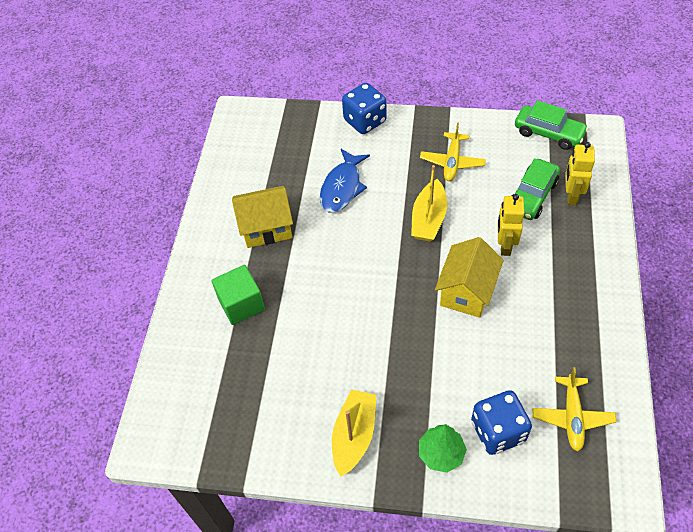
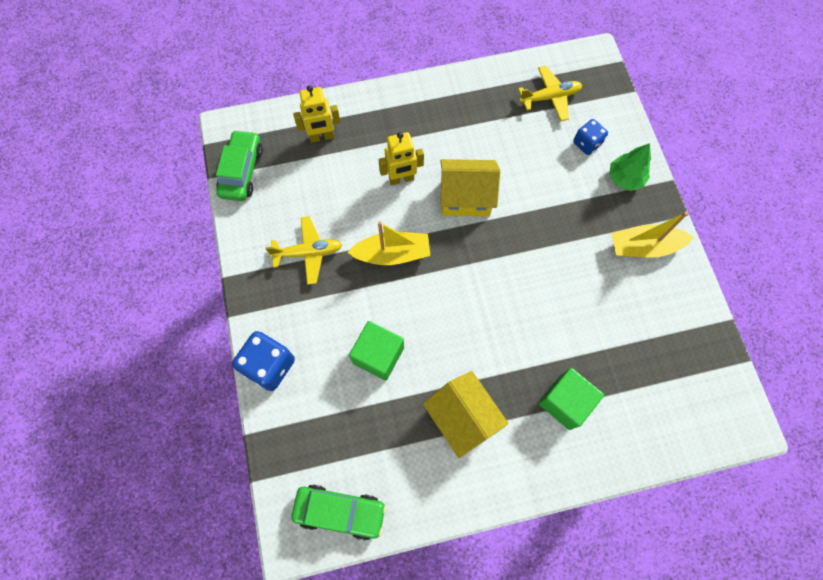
camera: 115 degrees left, 15 degrees up
blue fish [320,149,370,212] -> green cube [349,321,404,381]
blue dice [471,390,532,455] -> blue dice [573,119,608,155], size x0.62
green car [512,158,560,220] -> green car moved to [291,484,387,540]

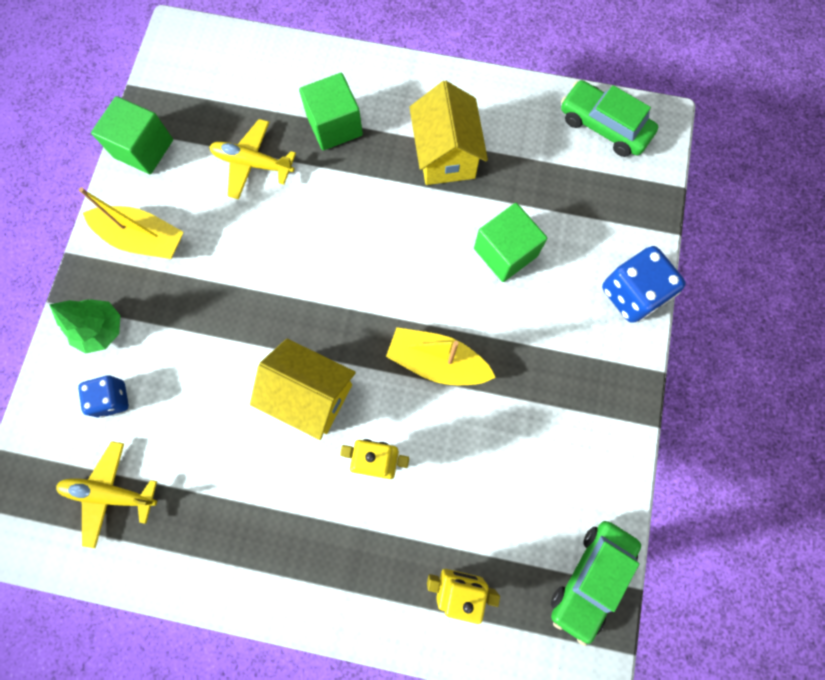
camera: 155 degrees left, 5 degrees up
yellow plane [265,216,342,285] -> yellow plane moved to [209,119,296,199]
none -> green cube [91,96,173,174]

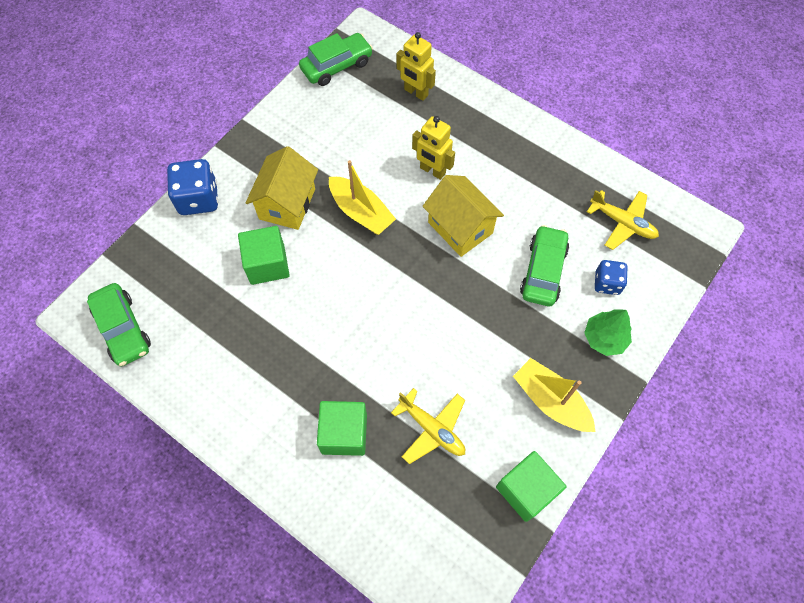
camera: 155 degrees left, 10 degrees down
yellow house [409,80,488,185] -> yellow house moved to [246,146,318,230]
none -> green car [520,225,569,306]

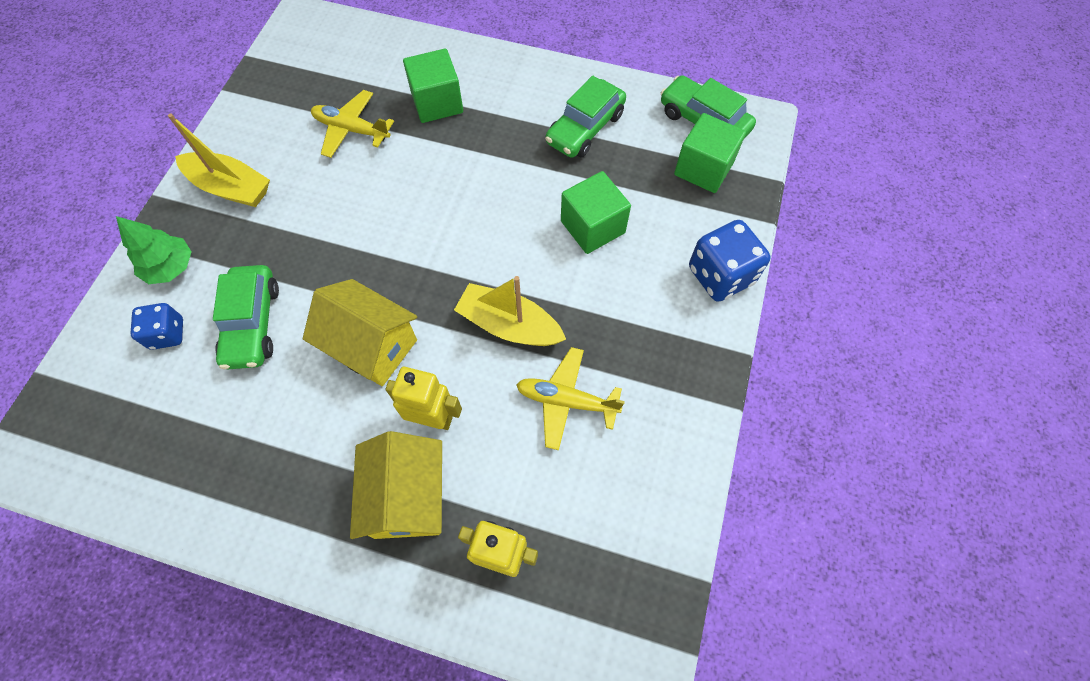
camera: 160 degrees right, 0 degrees up
yellow house [246,146,318,230] -> yellow house moved to [350,431,442,539]
green car [299,33,373,86] -> green car moved to [545,76,626,158]
green cube [496,451,566,522] -> green cube moved to [674,113,746,193]
yellow plane [587,190,659,250] -> yellow plane moved to [516,347,625,450]

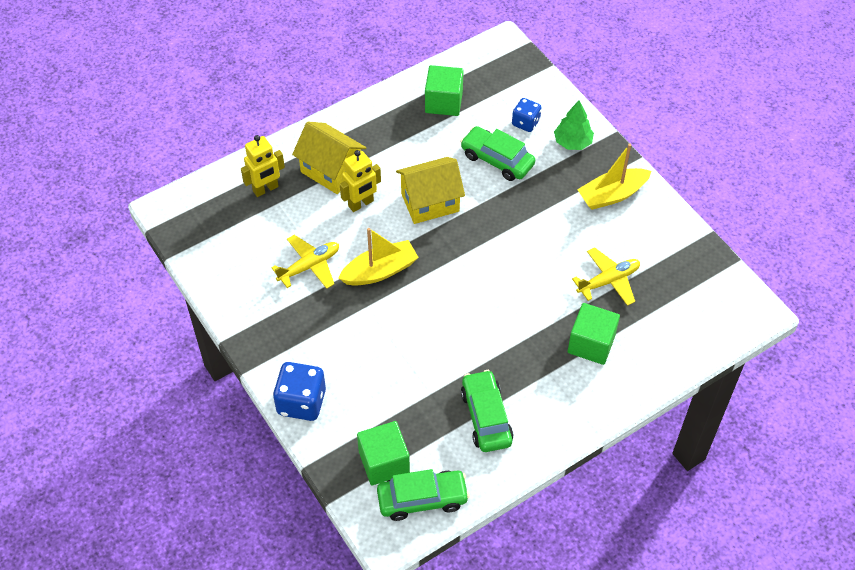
camera: 130 degrees right, 10 degrees down
green cube [561,171,631,254] -> green cube moved to [425,65,464,116]

